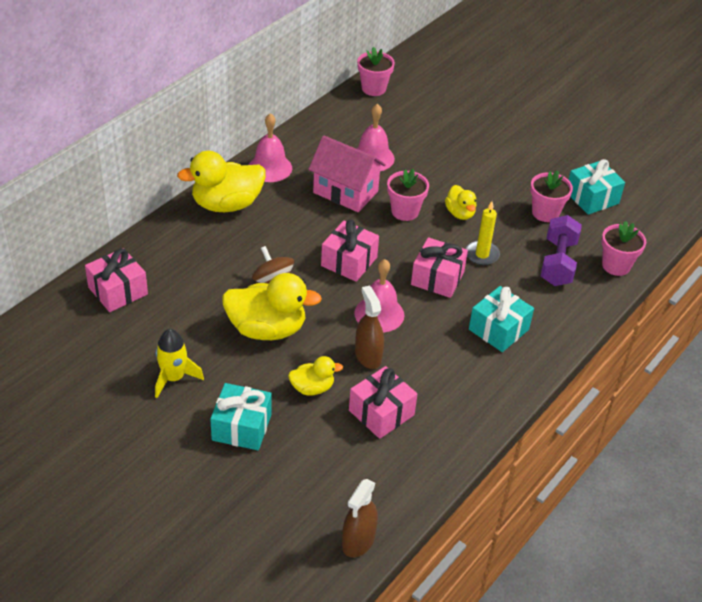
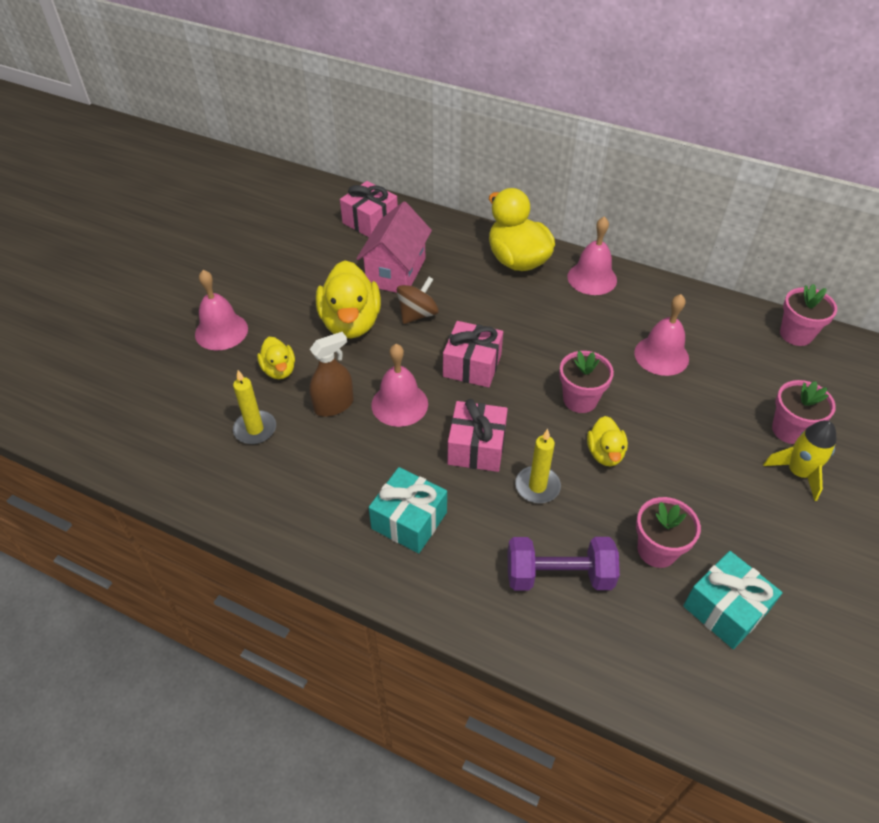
camera: 80 degrees right, 5 degrees up
yellow rocket [155,329,204,398] -> yellow rocket moved to [763,420,836,501]
turquoise gift [210,383,272,450] -> pink bell [195,270,248,350]
pink house [308,135,386,212] -> pink house moved to [356,202,432,293]
brown spray bottle [342,479,378,557] -> none
pink gift [349,366,417,439] -> yellow candle [233,370,276,444]
yellow duck [445,185,477,220] -> yellow duck turned 60 degrees counterclockwise [587,416,628,466]
pink flower pot [601,221,646,276] -> pink flower pot moved to [772,380,836,444]

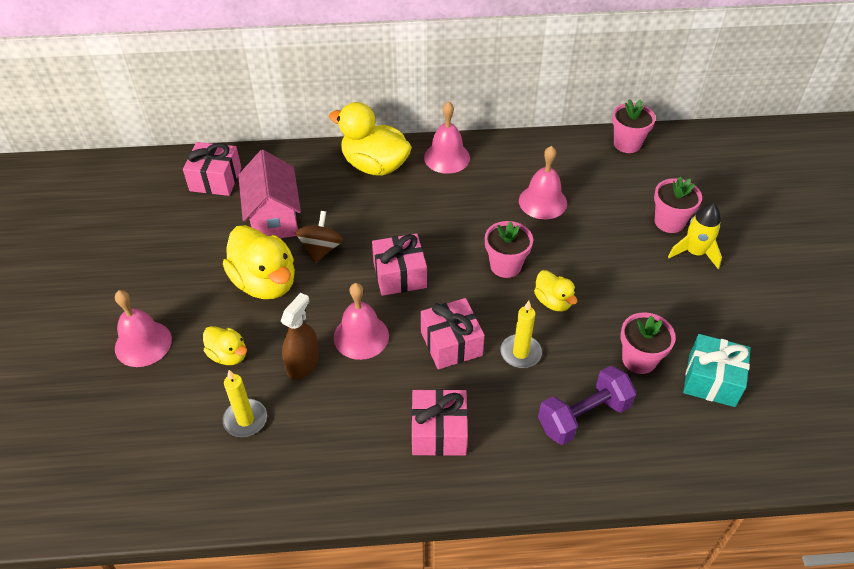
camera: 30 degrees left, 0 degrees up
turquoise gift [369,467,447,553] -> pink gift [411,389,468,456]

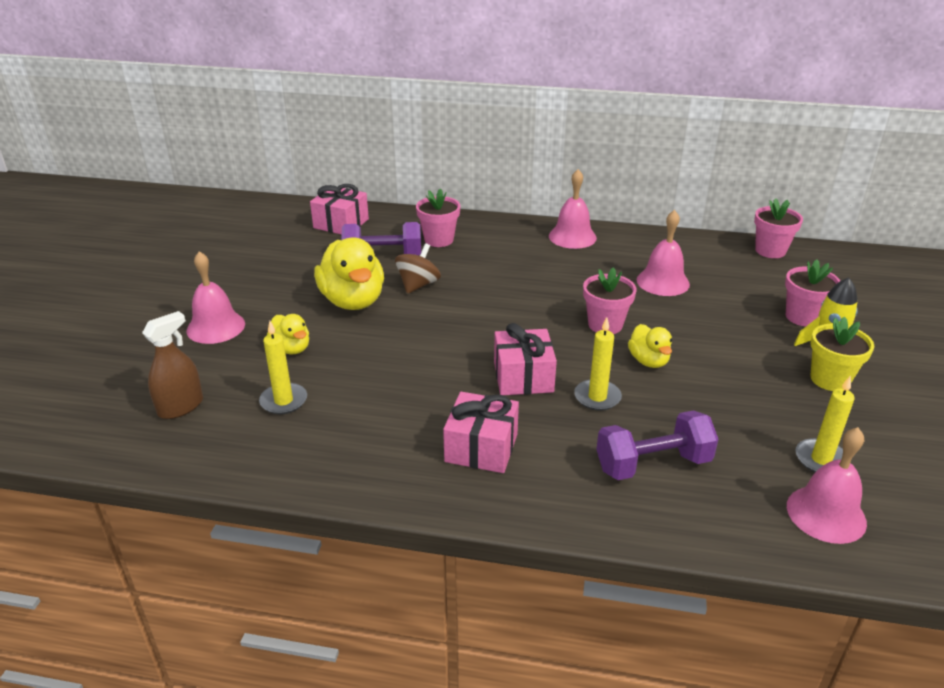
camera: 15 degrees right, 15 degrees down
pink house [238,150,301,238] -> purple dumbbell [342,222,421,255]
brown spray bottle [280,293,319,380] -> brown spray bottle moved to [142,311,203,419]
yellow duck [329,102,412,176] -> none
pink bell [334,283,389,360] -> pink bell moved to [787,427,867,544]
pink gift [372,233,427,296] -> none
pink flower pot [621,312,676,374] -> pink flower pot moved to [416,188,460,247]
turquoise gift [683,334,751,407] -> yellow candle [796,376,855,473]
none -> yellow flower pot [810,317,874,391]

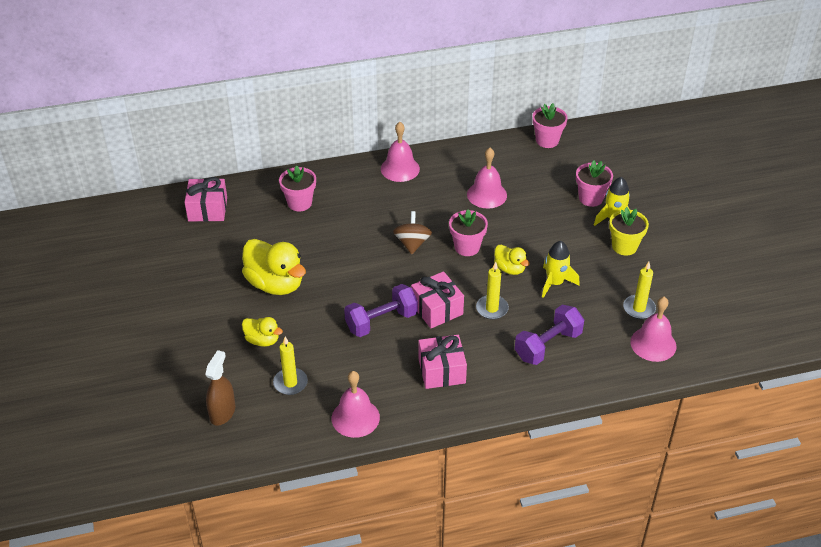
camera: 25 degrees left, 10 degrees up
pink bell [187,251,245,344] -> pink bell moved to [332,371,380,438]
purple dumbbell [342,222,421,255] -> purple dumbbell moved to [344,284,418,337]
brown spinning top [395,243,441,294] -> brown spinning top moved to [393,211,432,254]
none -> yellow rocket [542,241,580,298]

